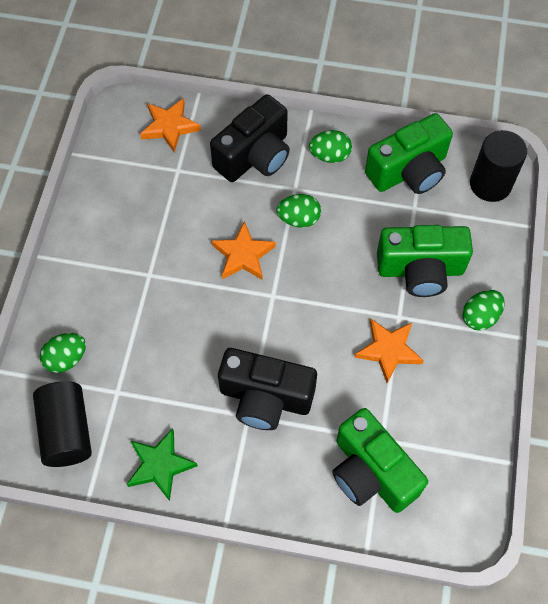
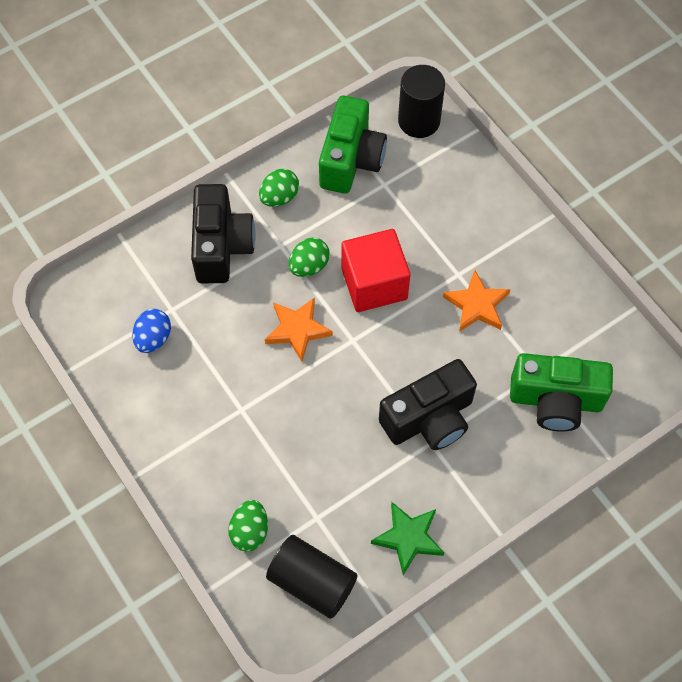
camera: 45 degrees left, 0 degrees up
orange star [140,98,201,152] -> none
green camera [377,225,473,297] -> none
green egg [462,290,504,331] -> none
none -> blue egg [132,309,171,353]
none -> red cube [341,229,410,312]

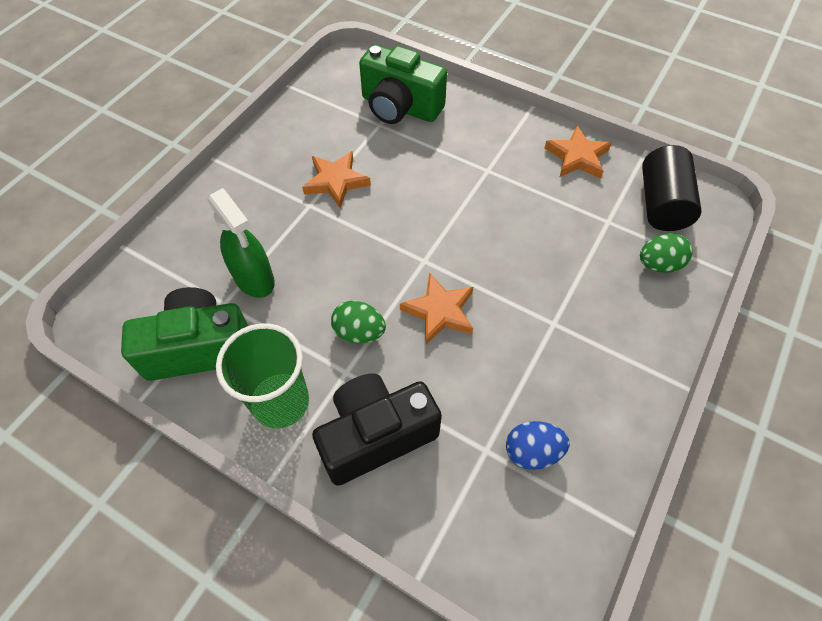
camera: 115 degrees left, 5 degrees down
green egg [259,169,299,207] -> green cup [216,323,309,428]
red cube [341,229,410,312] -> none
green star [371,502,444,575] -> orange star [544,126,612,179]
black camera [379,359,477,450] -> none
black cylinder [398,65,445,138] -> none
green camera [510,353,613,432] -> green camera turned 135 degrees clockwise [359,44,447,124]
none -> green spray bottle [207,188,275,298]

